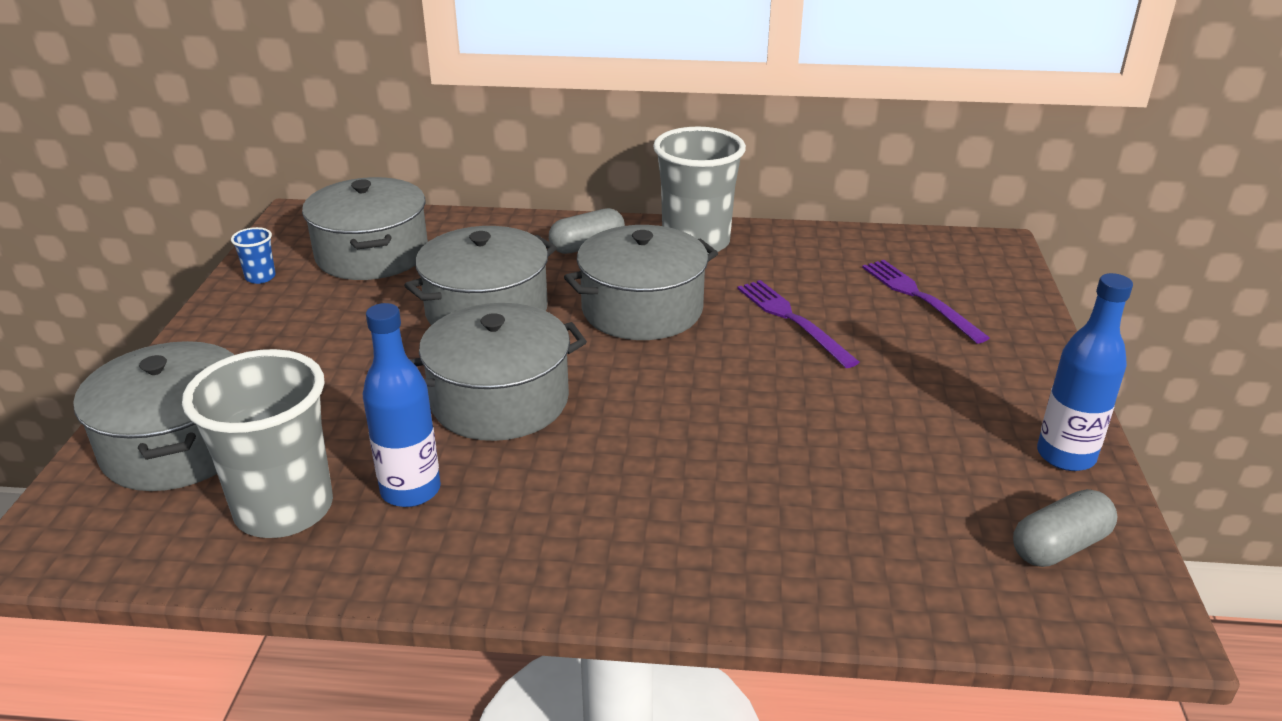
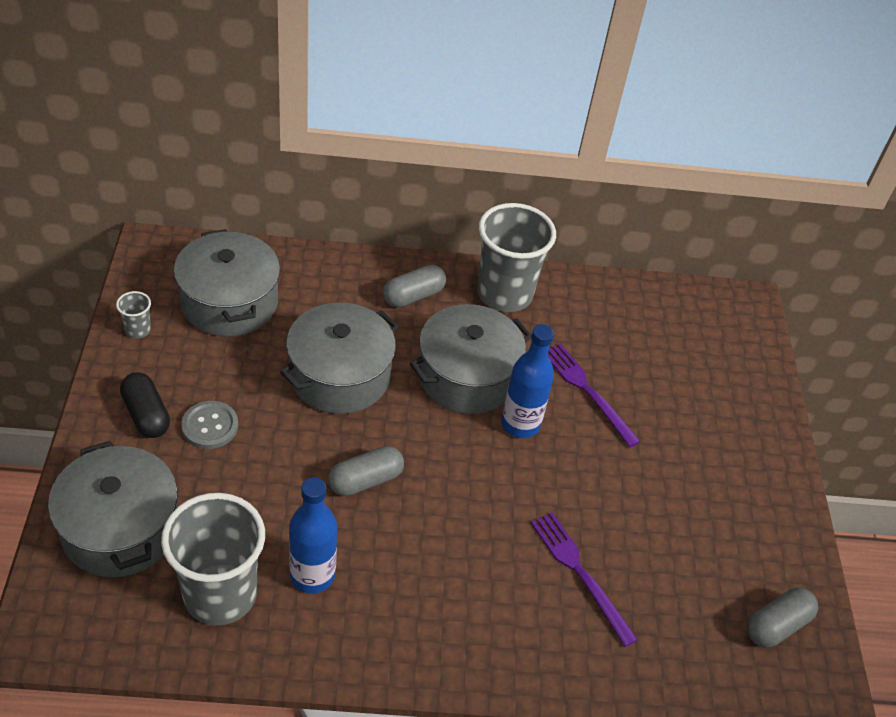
camera: 10 degrees left, 15 degrees up
blue cup [231,227,276,284] -> grey cup [116,291,151,339]
grey pot [410,303,587,441] -> grey capsule [328,446,404,496]
purple fork [862,260,990,344] -> purple fork moved to [531,512,638,647]
blue bottle [1037,273,1133,471] -> blue bottle moved to [501,324,554,438]
none -> black capsule [120,373,170,438]
none -> grey button [181,401,238,449]

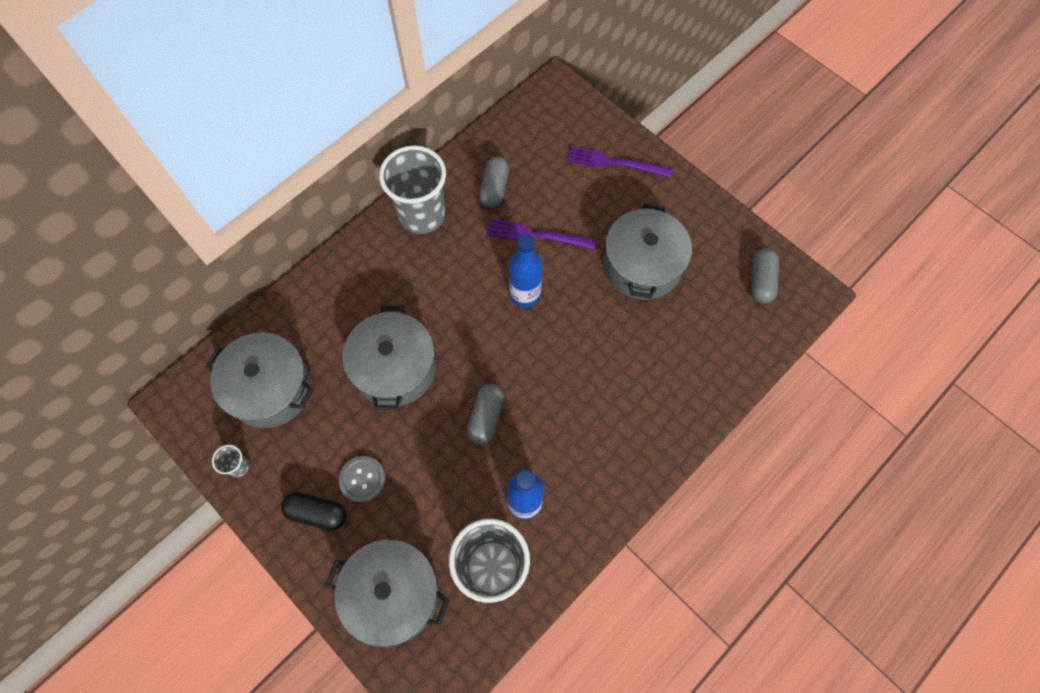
camera: 40 degrees left, 20 degrees up
grey capsule [383,265,446,308] -> grey capsule moved to [479,156,509,208]
grey pot [410,304,531,414] -> grey pot moved to [604,204,692,300]
purple fork [531,512,638,647] -> purple fork moved to [566,146,672,178]

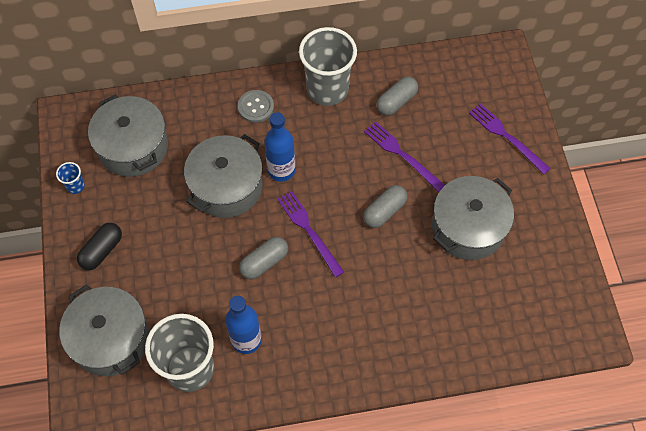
camera: 35 degrees right, 5 degrees down
grey cup [212,445,250,477] -> blue cup [56,162,85,194]
black capsule [281,492,346,531] -> black capsule turned 75 degrees clockwise [77,223,122,270]
grey button [339,456,386,503] -> grey button moved to [238,90,274,123]
blue bottle [509,234,542,307] -> blue bottle moved to [264,112,295,182]
grey capsule [751,248,779,303] -> grey capsule moved to [363,185,407,228]
none -> purple fork [277,191,344,277]

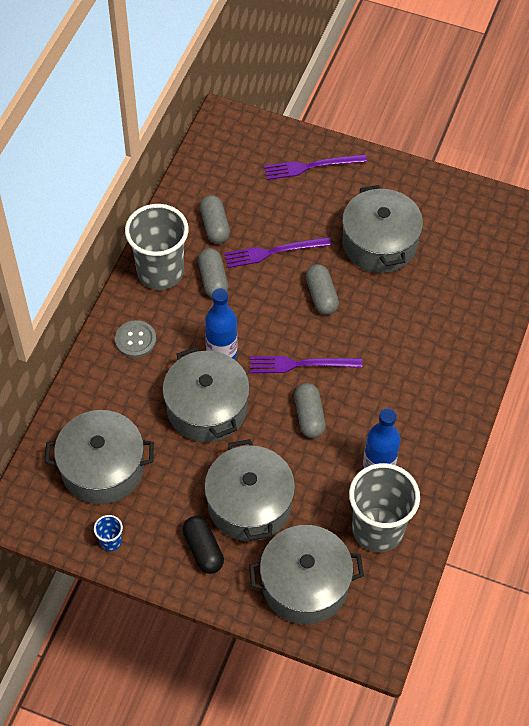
camera: 60 degrees left, 5 degrees down
none -> grey capsule [198,248,228,297]
none -> grey pot [204,439,295,541]

